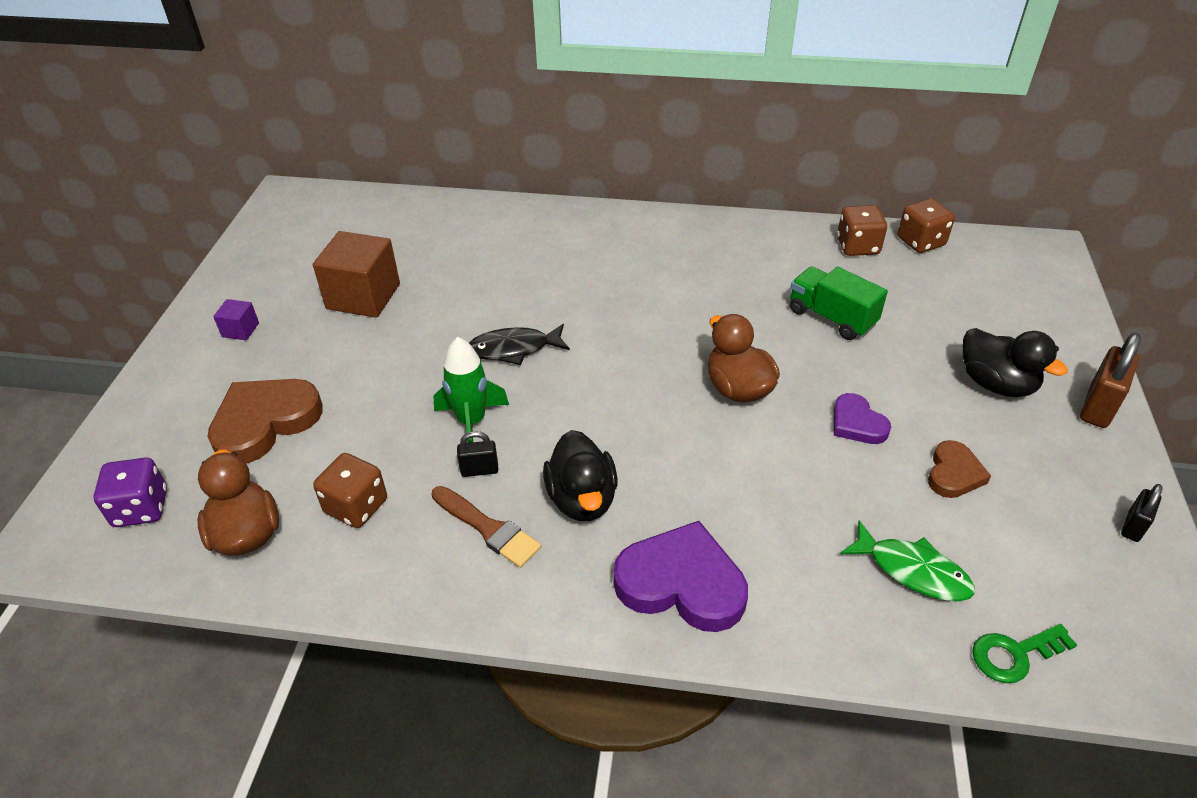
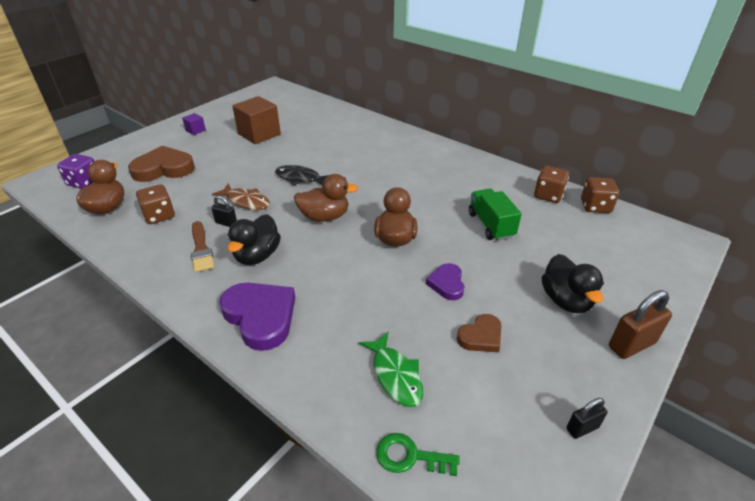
camera: 30 degrees right, 5 degrees down
green rocket [434,337,509,443] -> brown fish [212,183,270,210]
none -> brown duck [294,174,358,222]

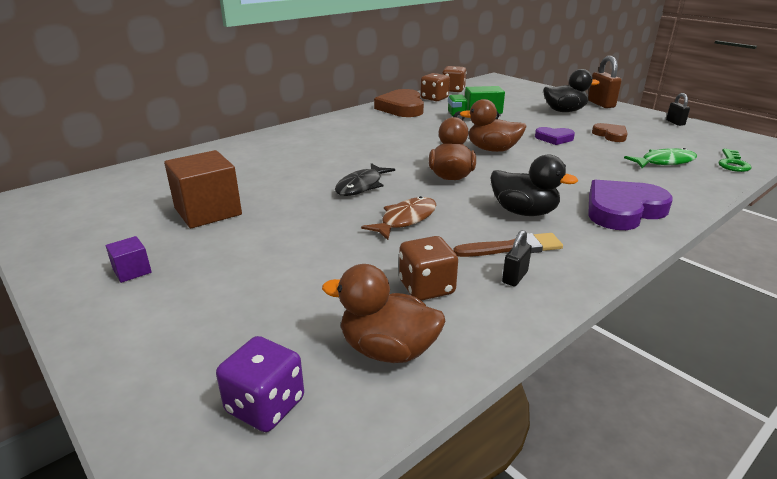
camera: 80 degrees left, 10 degrees down
brown heart [128,146,195,182] -> brown heart moved to [374,89,424,117]
black padlock [211,195,237,227] -> black padlock moved to [502,230,532,286]

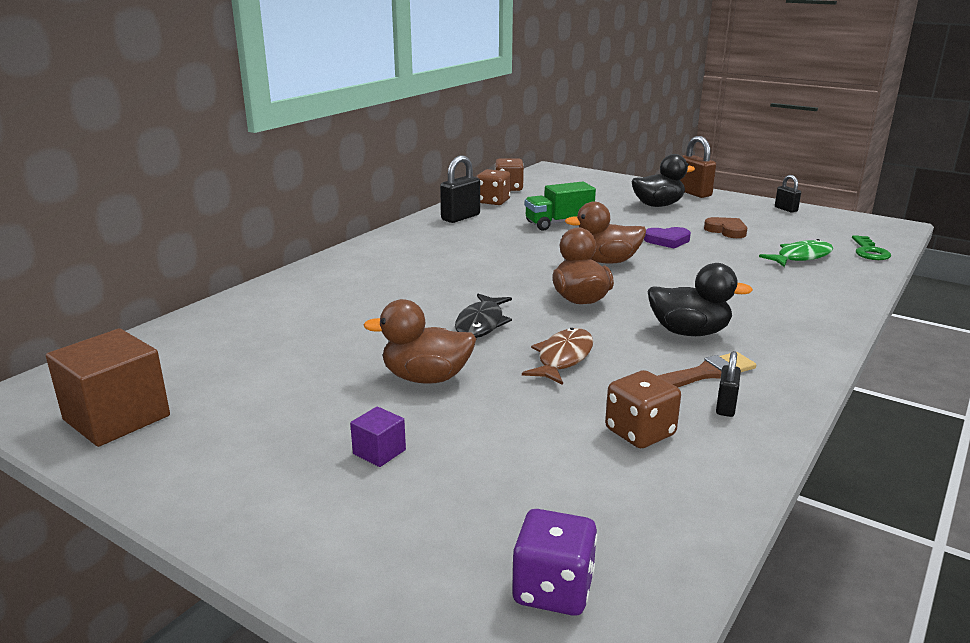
camera: 15 degrees left, 5 degrees down
purple cube [106,236,152,283] -> purple cube moved to [350,406,406,467]
brown cube [164,150,242,228] -> brown cube moved to [46,328,170,447]
brown duck [322,264,446,363] -> brown duck moved to [363,299,476,384]
brown heart [374,89,424,117] -> black padlock [440,155,480,223]
purple heart [588,180,673,230] -> none

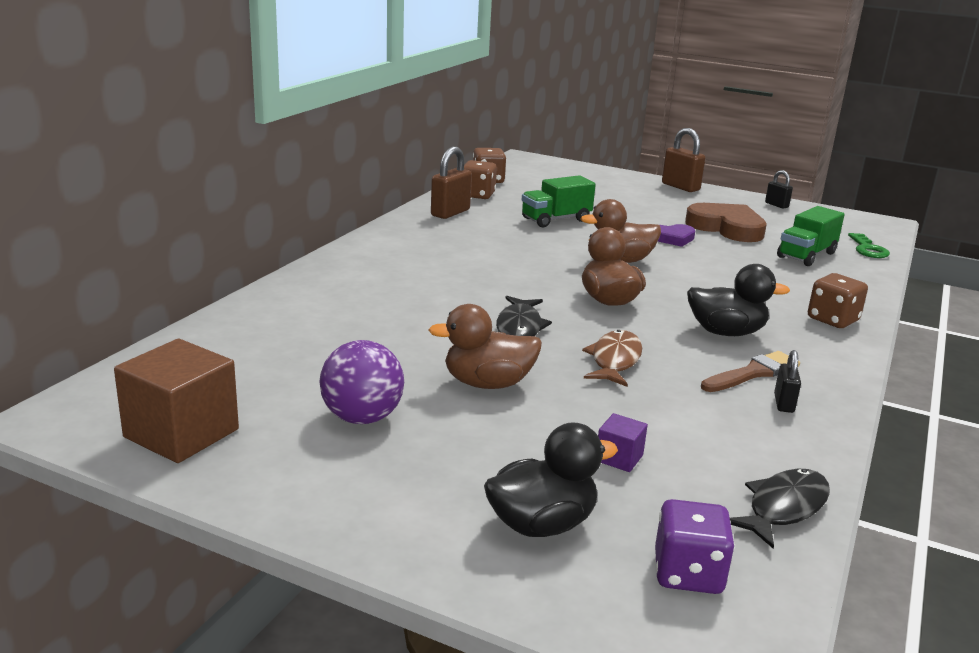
camera: 10 degrees left, 0 degrees up
purple cube [350,406,406,467] -> purple cube moved to [598,413,648,472]
black padlock [440,155,480,223] -> brown padlock [431,147,472,219]
brown dice [605,370,681,449] -> brown dice moved to [808,273,868,328]
black duck [632,154,695,207] -> black duck moved to [484,423,618,537]
brown heart [704,217,747,238] -> brown heart [685,203,767,242], size x1.79
green fish [759,239,833,267] -> green truck [777,206,845,266]
none -> purple ball [319,340,404,424]
none -> black fish [730,469,830,549]

